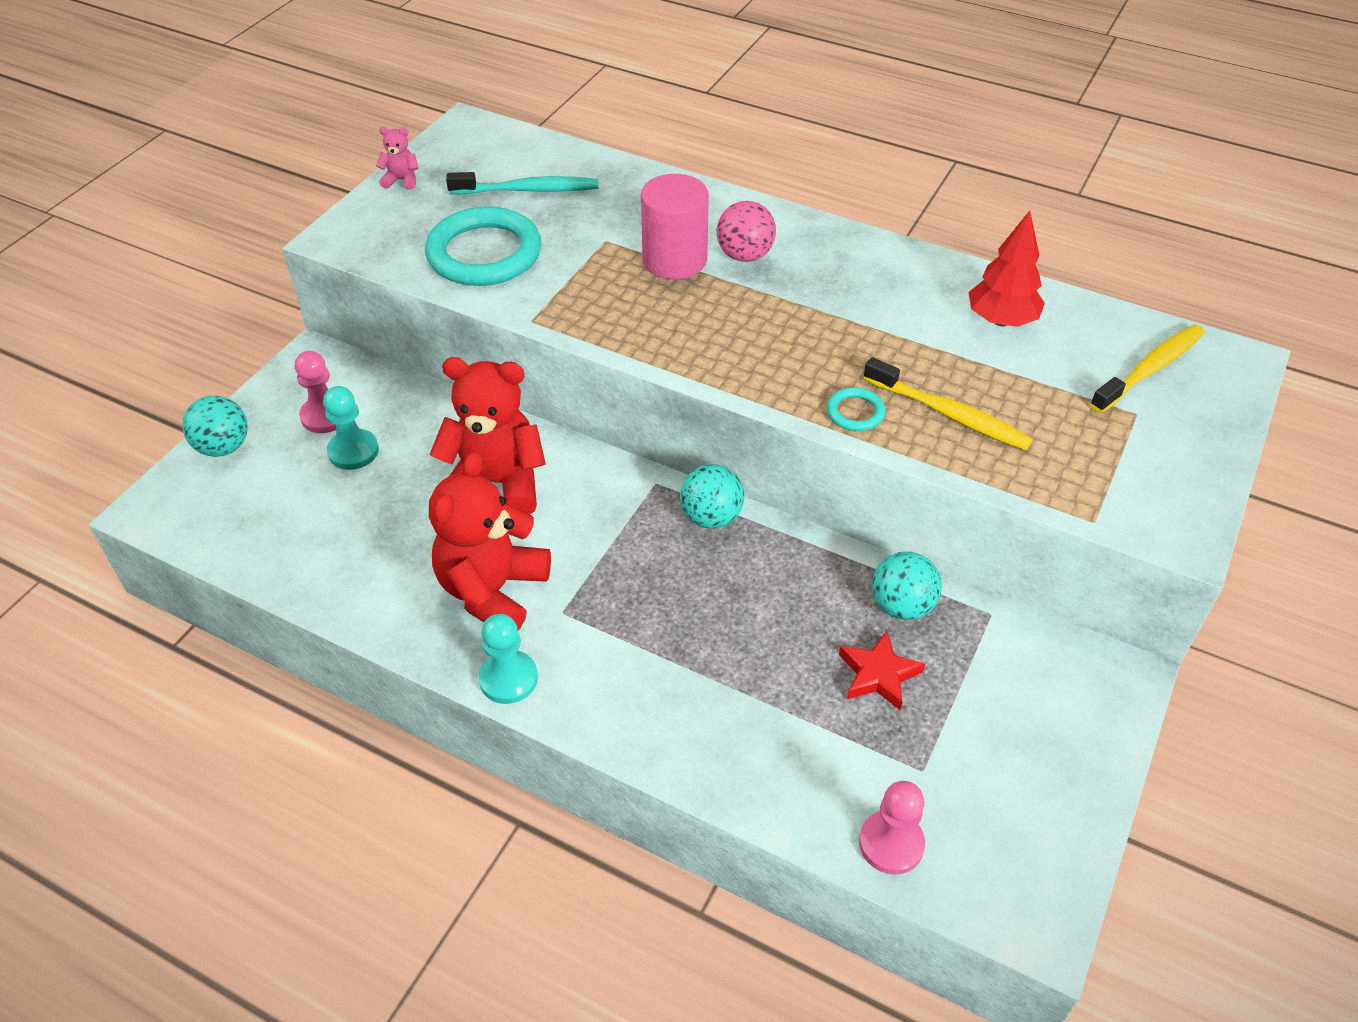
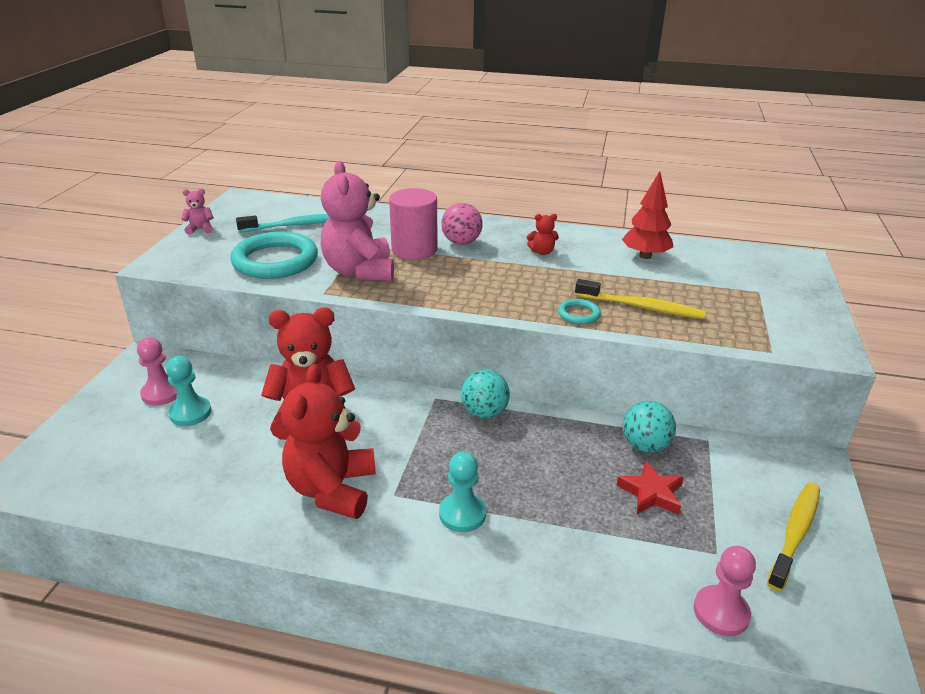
camera: 15 degrees left, 15 degrees down
turquoise ball [182,395,248,457] -> none
turquoise pawn [478,614,538,704] -> turquoise pawn moved to [439,451,486,532]
yellow toothbrush [1090,325,1205,413] -> yellow toothbrush moved to [767,483,820,591]
none -> pink teddy bear [321,161,394,281]
none -> red teddy bear [527,214,559,255]

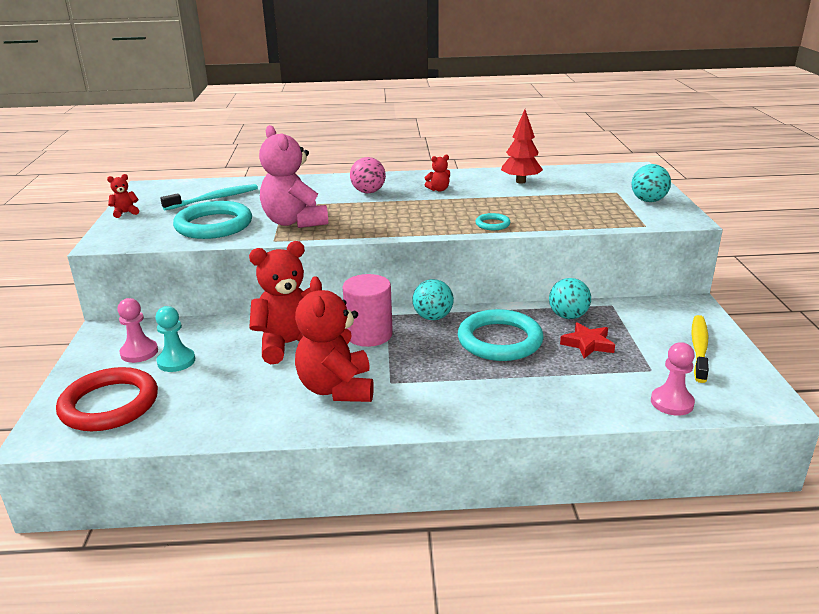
camera: 15 degrees left, 5 degrees down
pink teddy bear [181,189,214,235] -> red teddy bear [107,174,139,218]
pink cylinder [389,188,438,260] -> pink cylinder moved to [342,274,393,347]
turquoise pawn [439,451,486,532] -> none
yellow toothbrush [575,279,706,319] -> none
none -> red ring [56,367,158,431]
none -> turquoise ring [458,309,544,361]
none -> turquoise ball [632,164,671,202]

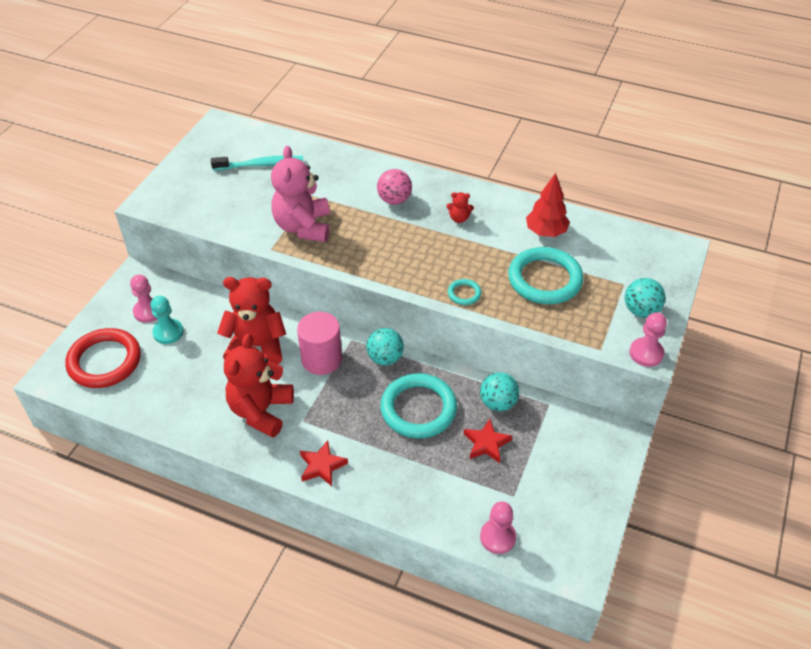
camera: 25 degrees right, 20 degrees up
red teddy bear [107,174,139,218] -> none
turquoise ring [173,201,252,239] -> turquoise ring moved to [508,247,584,304]
yellow toothbrush [691,315,709,383] -> none
none -> red star [300,440,348,486]
none -> pink pawn [629,312,667,367]

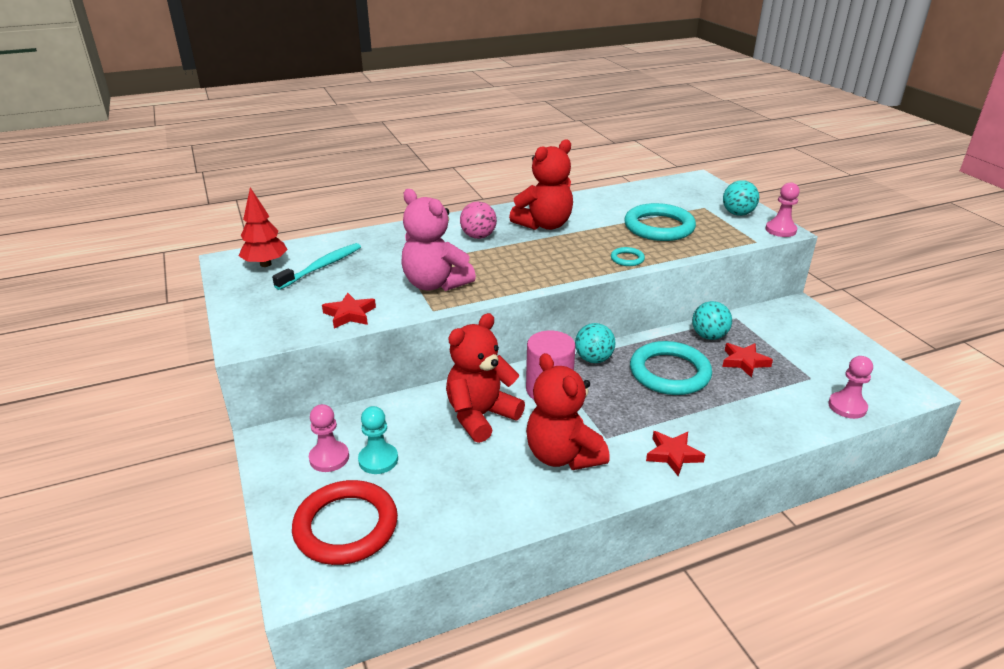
camera: 45 degrees left, 15 degrees down
red teddy bear [446,192,474,223] -> red teddy bear [509,139,573,230], size x2.37
red tree [526,173,570,237] -> red tree moved to [239,187,288,267]
none -> red star [322,293,376,328]

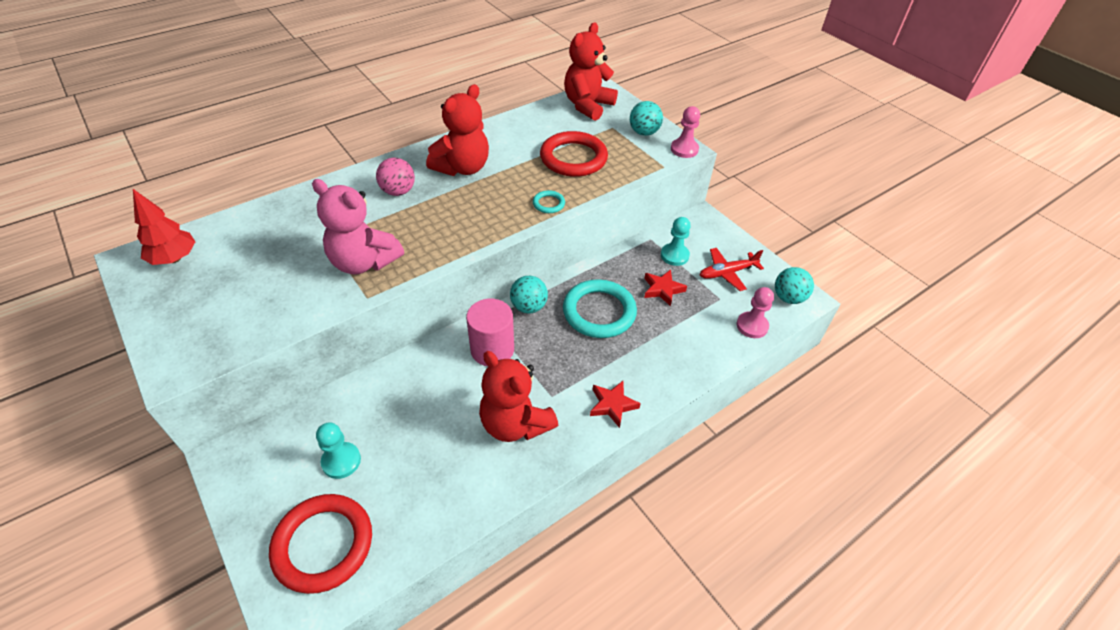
camera: 15 degrees left, 15 degrees up
turquoise toothbrush [272,243,361,290] -> none
pink pawn [309,404,349,472] -> none
red star [322,293,376,328] -> none
red teddy bear [446,313,525,443] -> red teddy bear moved to [564,23,618,121]
turquoise ring [624,203,696,241] -> red ring [540,131,608,177]
turquoise ball [692,301,732,340] -> turquoise ball moved to [775,267,814,304]
none -> turquoise pawn [661,217,691,266]
none -> red plane [700,248,764,291]

